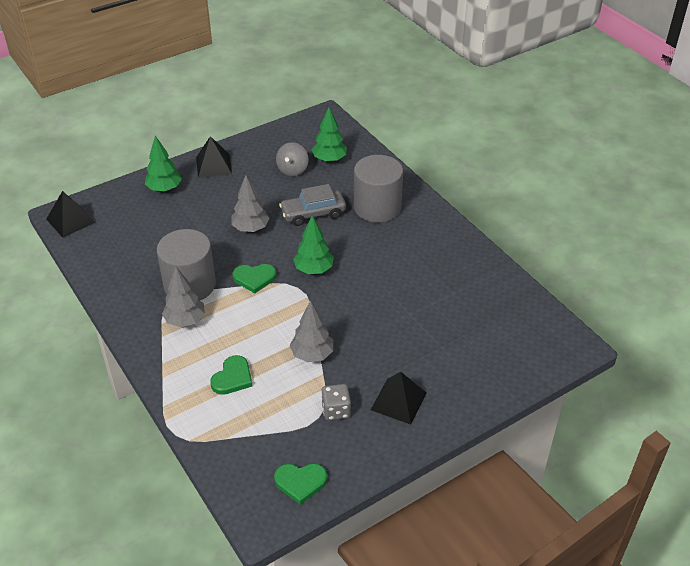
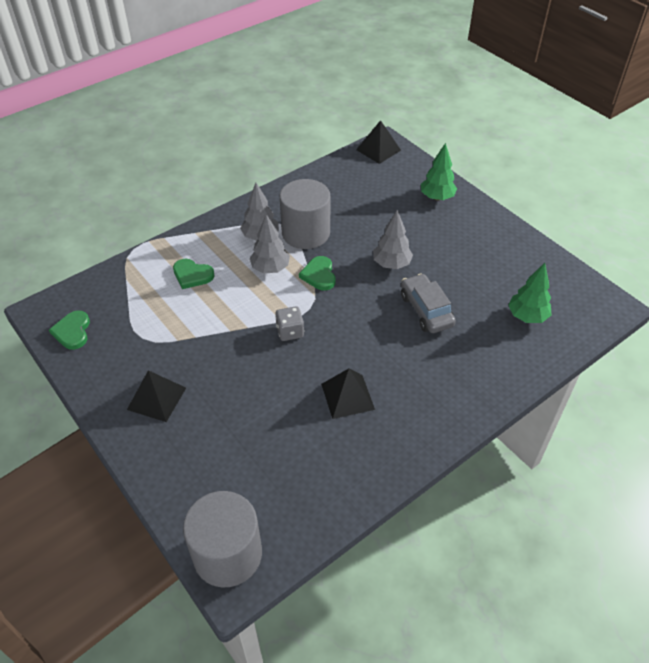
camera: 85 degrees right, 5 degrees up
black pyramid [196,136,232,178] -> black pyramid moved to [321,368,375,419]
grey spinning top [276,142,309,176] -> none
grey tree [290,300,333,362] -> grey tree moved to [250,214,290,274]
green tree [293,216,334,274] -> none
grey dice [321,384,351,420] -> grey dice moved to [275,306,304,341]
grey cylinder [354,155,403,223] -> grey cylinder moved to [183,491,262,587]

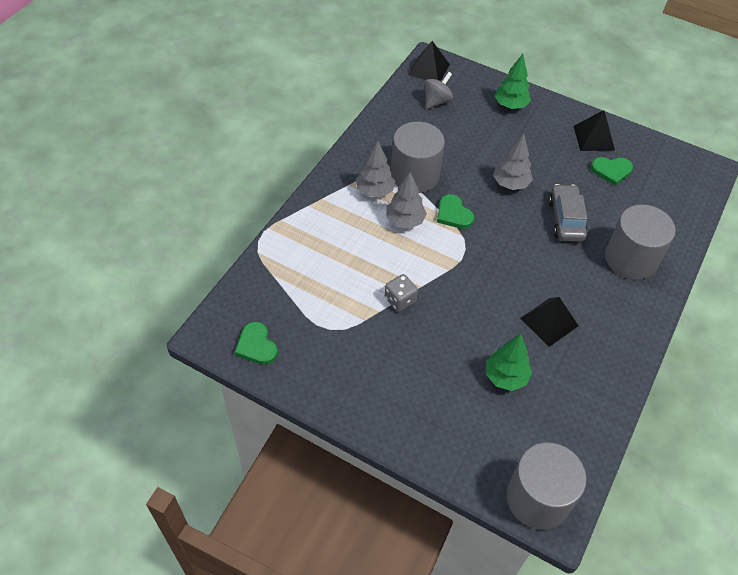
camera: 25 degrees left, 5 degrees up
black pyramid [127,370,186,422] -> black pyramid moved to [573,110,615,151]
green heart [173,259,214,289] -> green heart moved to [591,157,633,186]
grey dice [275,306,304,341] -> grey dice moved to [385,274,418,312]
grey car [401,273,456,333] -> grey car turned 45 degrees clockwise [549,184,588,242]
green tree [508,263,552,323] -> green tree moved to [486,334,532,391]
none -> grey spinning top [424,72,453,109]
none -> grey cylinder [605,204,676,280]

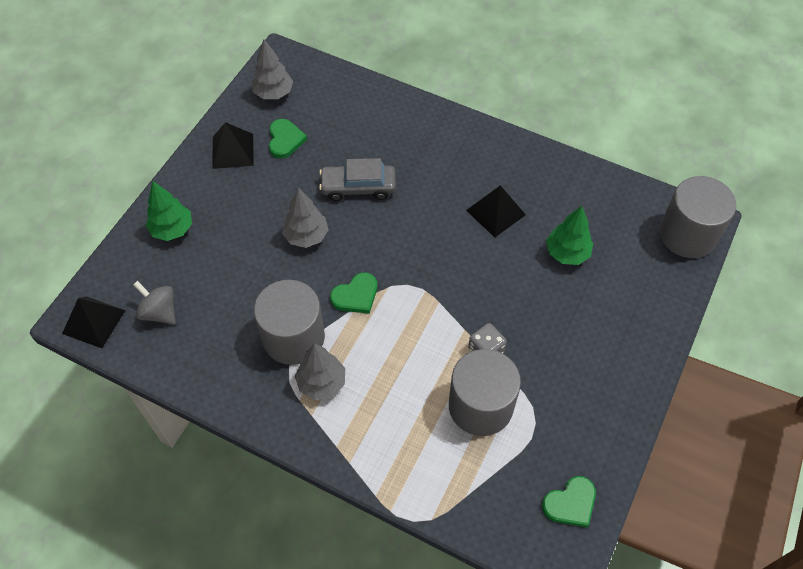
camera: 90 degrees left, 5 degrees up
grey tree [386,171,427,229] -> grey tree moved to [252,39,293,99]
grey cylinder [605,204,676,280] -> grey cylinder moved to [449,349,521,436]

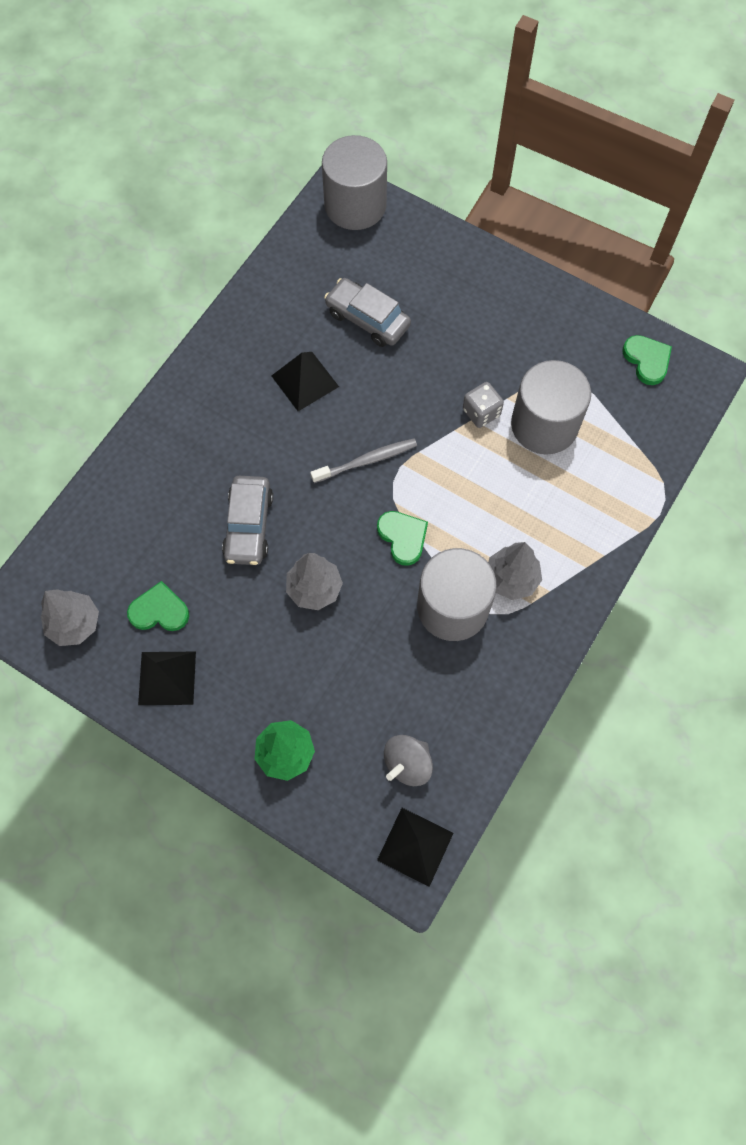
camera: 85 degrees left, 10 degrees up
green tree [546,206,593,265] -> grey car [324,278,411,347]
none -> grey toothbrush [310,438,417,483]

